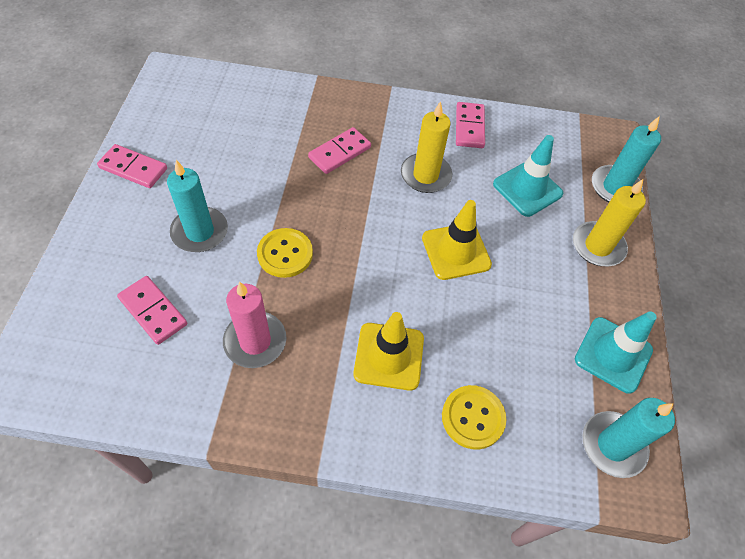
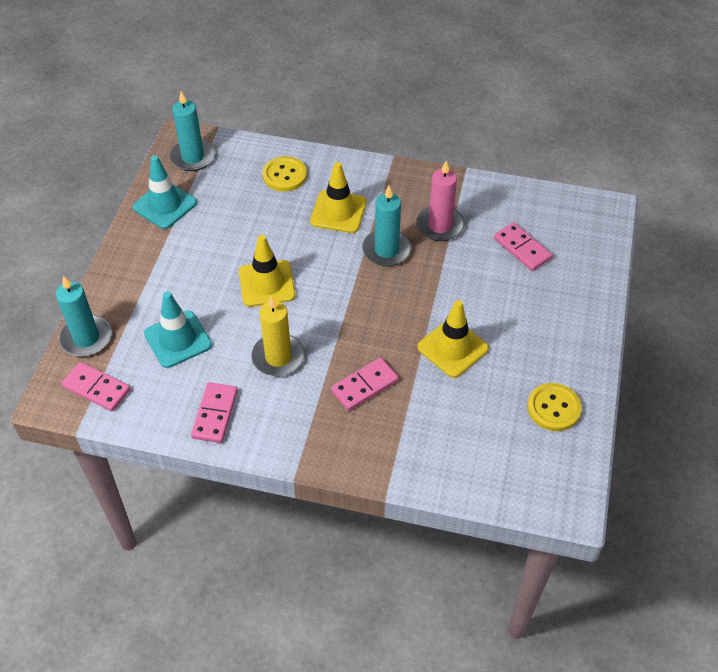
camera: 170 degrees left, 5 degrees down
pink domino [97,144,167,188] -> pink domino moved to [61,362,130,411]
turquoise candle [167,160,228,252] -> turquoise candle moved to [362,186,411,266]
yellow button [257,228,313,278] -> yellow button moved to [527,383,582,431]
yellow candle [573,179,646,266] -> none
none -> yellow traffic cone [417,300,489,378]

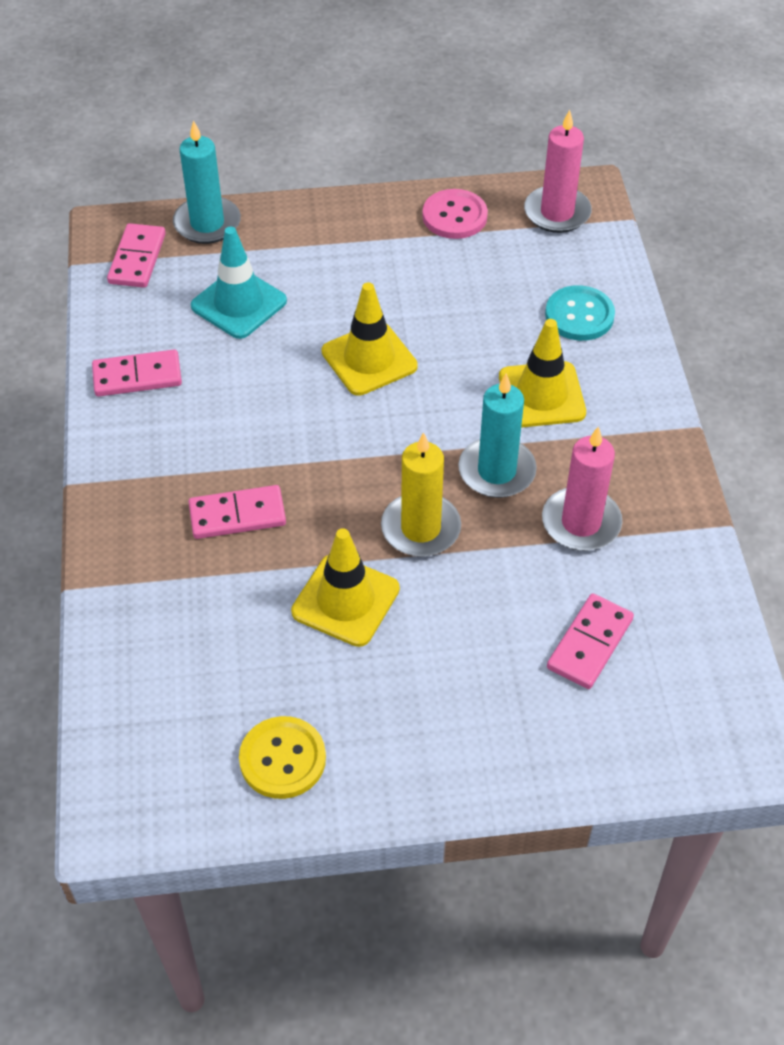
camera: 70 degrees right, 0 degrees up
turquoise traffic cone [132,155,197,229] -> pink button [422,189,488,239]
turquoise candle [169,91,215,171] -> pink candle [524,110,592,233]
yellow candle [251,295,305,376] -> yellow candle moved to [381,432,461,557]
yellow button [262,156,307,192] -> turquoise button [545,285,615,341]
pink domino [331,358,399,411] -> pink domino turned 45 degrees counterclockwise [188,485,286,539]

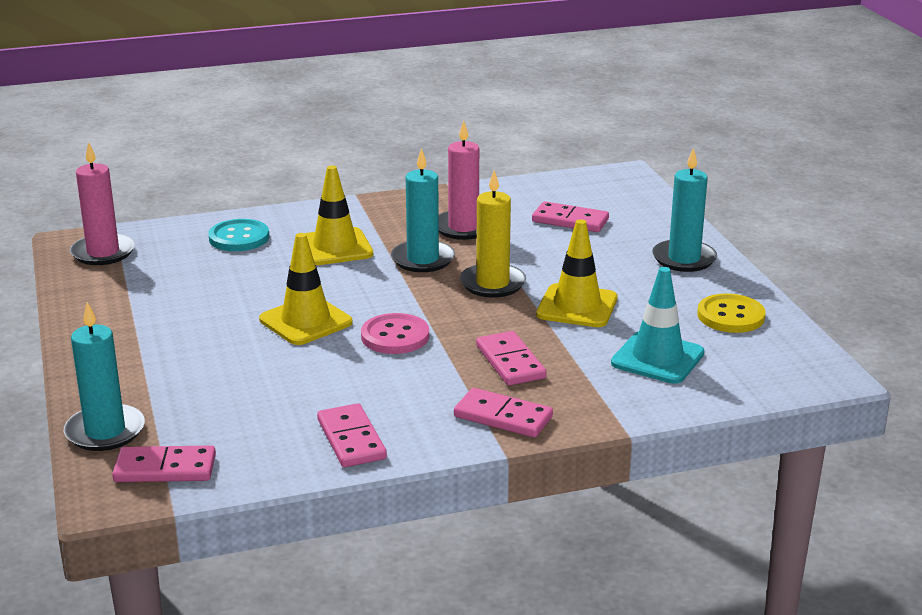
camera: 100 degrees left, 25 degrees down
turquoise traffic cone [191,227,287,339] -> turquoise traffic cone moved to [611,267,705,384]
pink button [422,189,488,239] -> pink button moved to [361,313,429,354]
none -> pink domino [454,388,553,438]
none -> turquoise candle [652,147,717,272]

